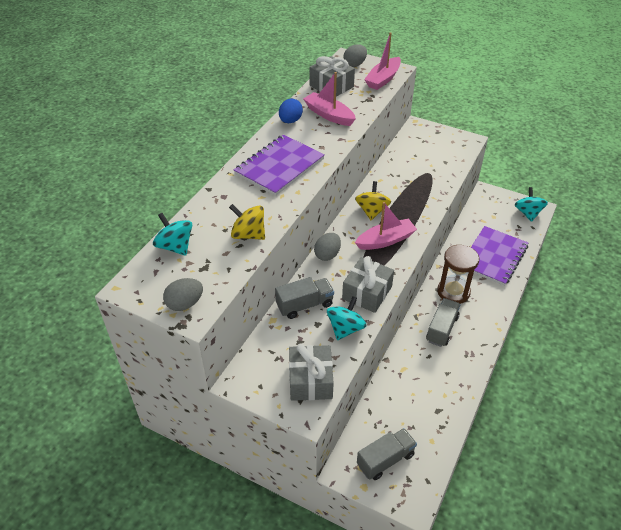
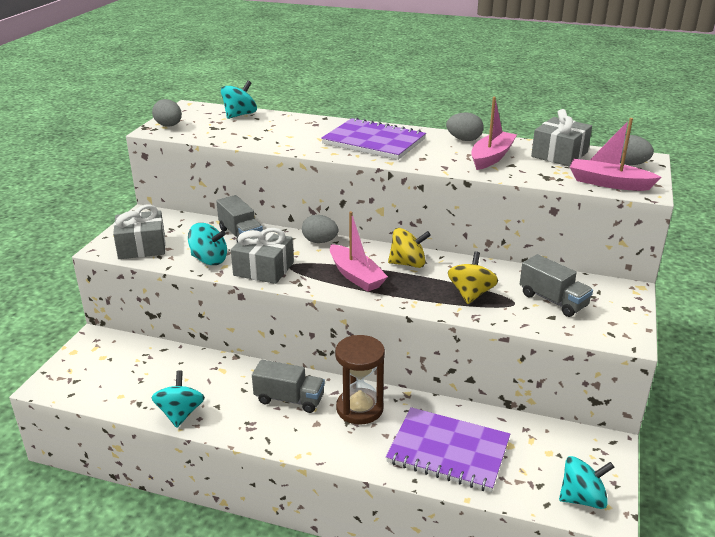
camera: 80 degrees right, 15 degrees down
yellow spinning top [229,204,265,240] -> yellow spinning top moved to [448,251,498,304]
blue egg [279,99,303,123] -> grey egg [446,113,484,141]
grey truck [357,428,417,480] -> grey truck moved to [520,254,593,317]
none -> turquoise spinning top [151,370,205,428]

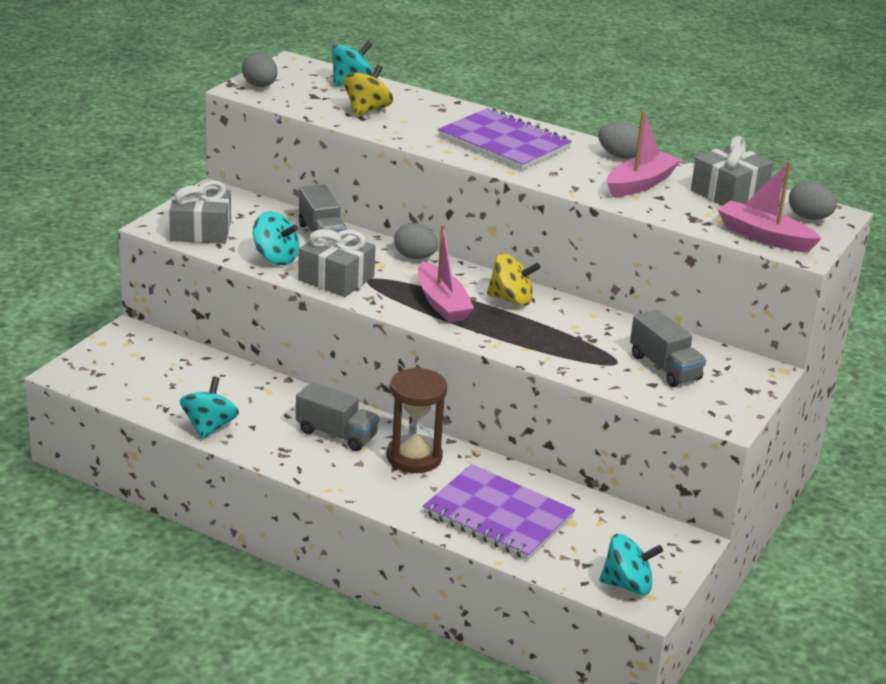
camera: 10 degrees right, 0 degrees up
yellow spinning top [448,251,498,304] -> yellow spinning top moved to [343,65,393,116]

